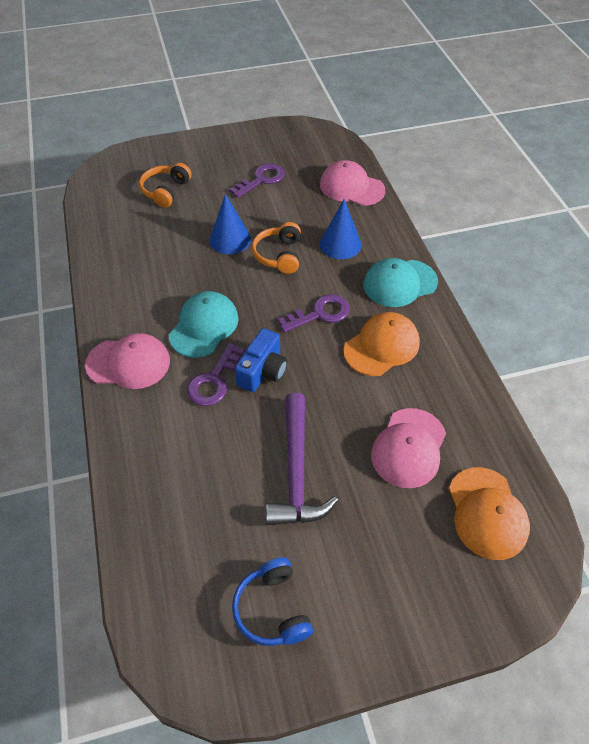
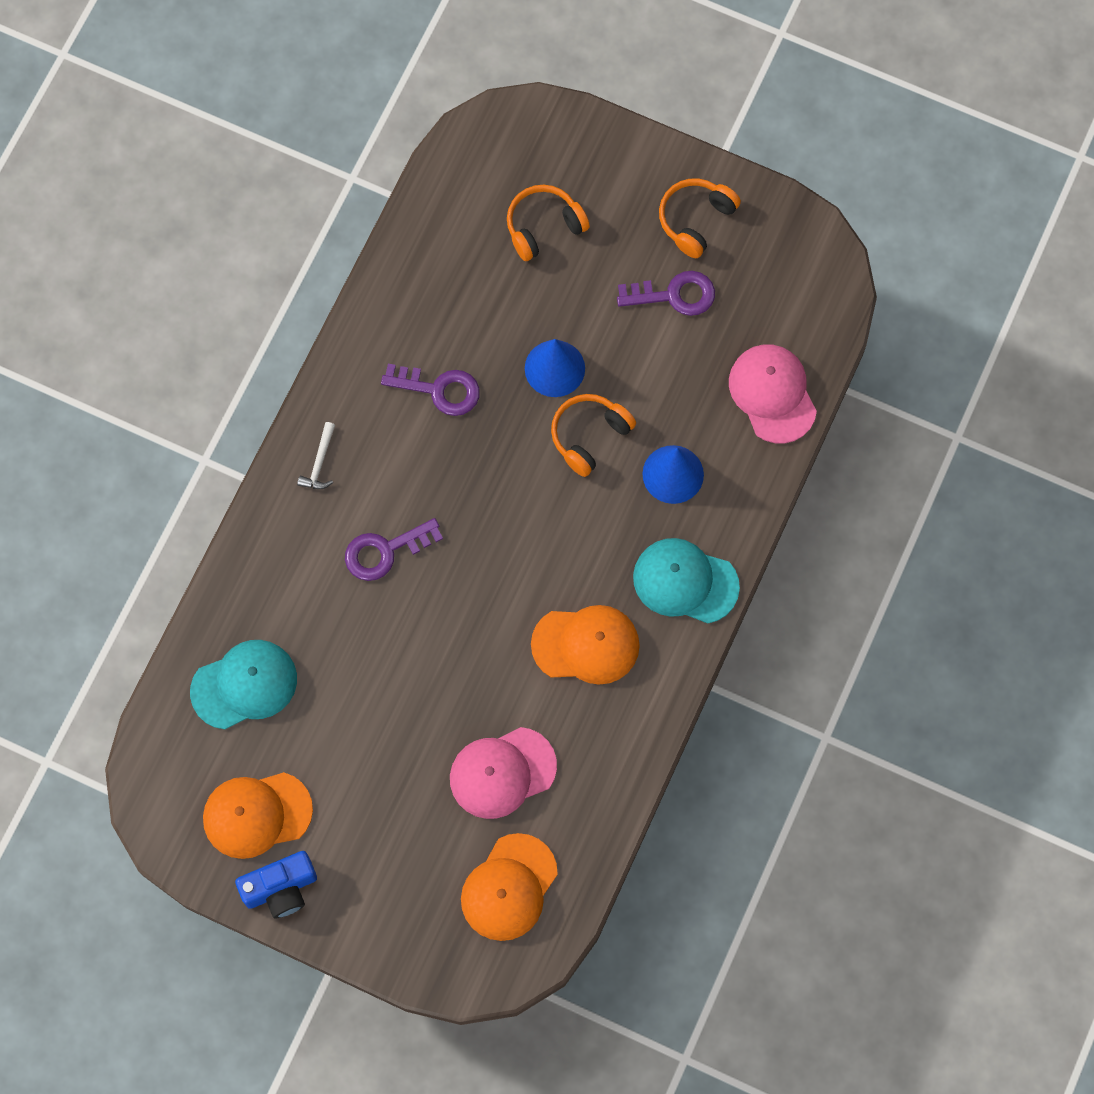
camera: 40 degrees right, 20 degrees up
pink cap [85,333,170,389] -> white hammer [297,422,335,489]
turquoise cap [169,291,239,358] -> turquoise cap moved to [190,640,297,729]
blue headphones [232,557,313,646] -> orange cap [203,772,313,859]
blue camera [235,328,287,392] -> blue camera moved to [235,851,317,918]
purple hammer [266,393,338,525] -> none
purple key [278,294,350,332] -> purple key moved to [381,364,480,416]
none -> orange headphones [659,178,741,258]

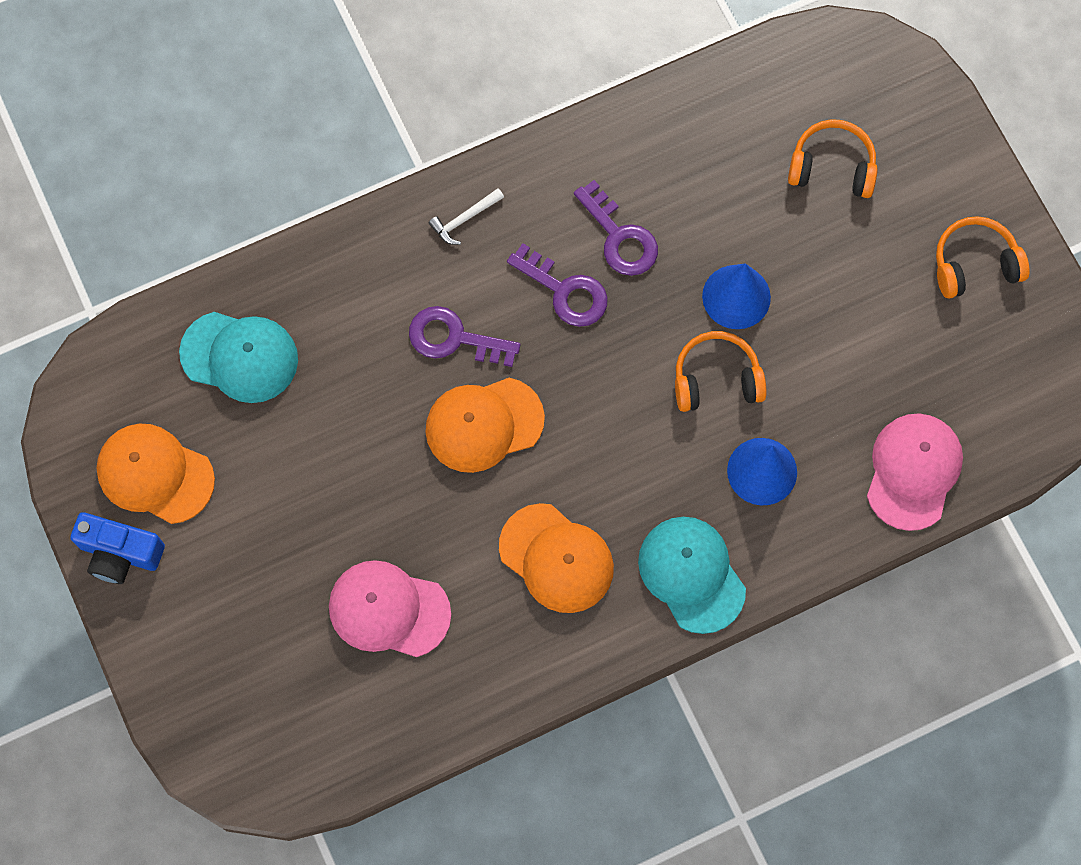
camera: 40 degrees right, 0 degrees up
orange cap [461,833,558,941] -> orange cap moved to [426,378,545,473]
purple key [617,271,715,316] -> purple key moved to [507,243,608,327]

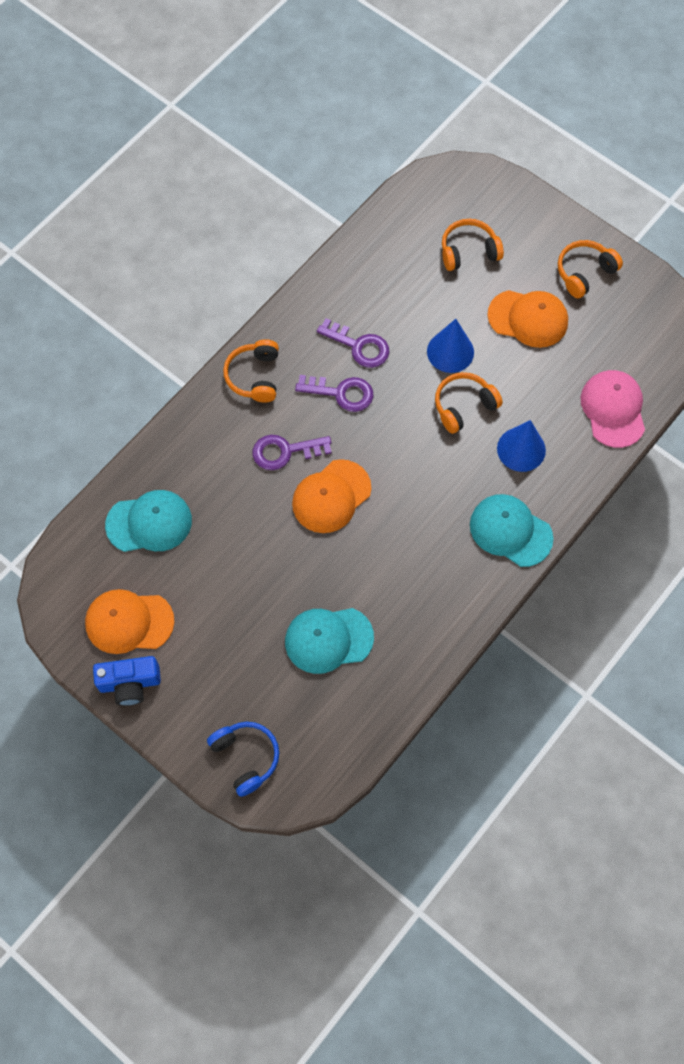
camera: 25 degrees left, 5 degrees down
pink cap [329,560,451,657] -> turquoise cap [285,608,374,674]
white hammer [429,188,504,245] -> orange headphones [223,339,279,403]
orange cap [499,503,614,613] -> orange cap moved to [487,290,568,348]
none -> blue headphones [207,722,279,797]

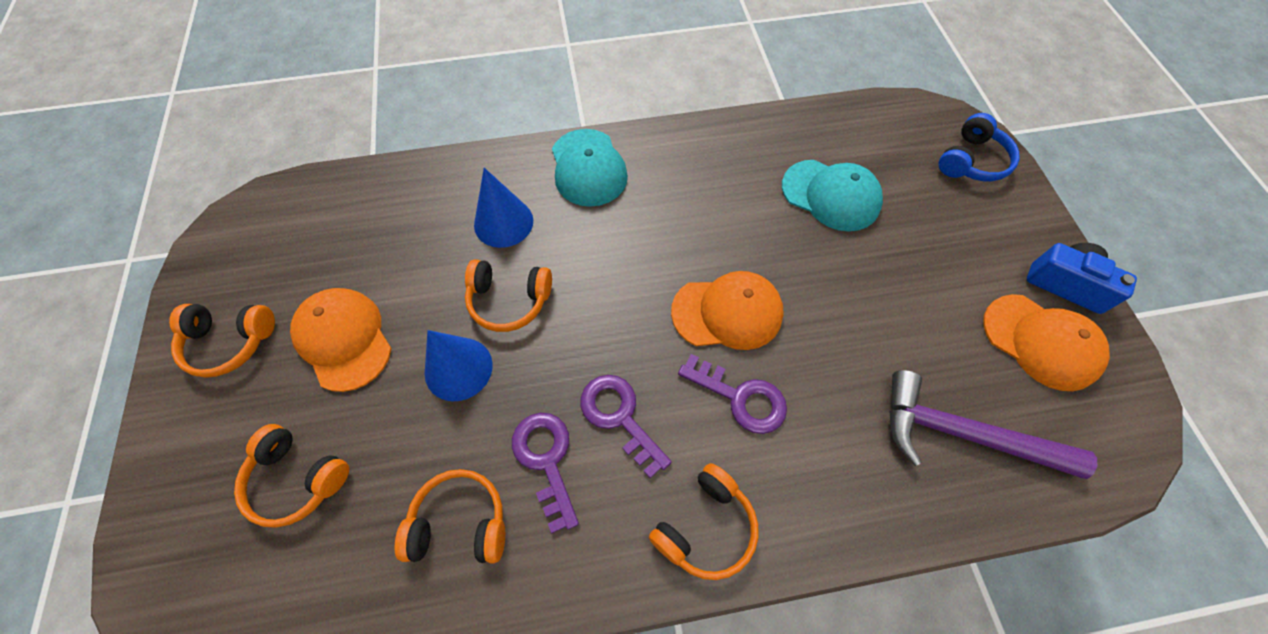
camera: 140 degrees left, 5 degrees down
turquoise cap [105,490,192,552] -> purple hammer [889,370,1097,479]
blue headphones [207,722,279,797] -> blue headphones turned 150 degrees counterclockwise [939,113,1020,181]
pink cap [581,370,645,448] -> none
none -> orange headphones [394,469,505,563]

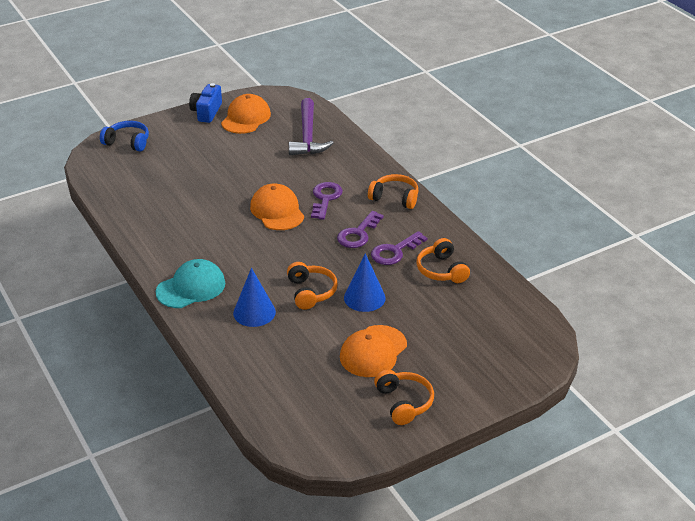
camera: 110 degrees left, 25 degrees down
orange headphones [234,424,349,528] -> none
turquoise cap [782,160,883,231] -> none

